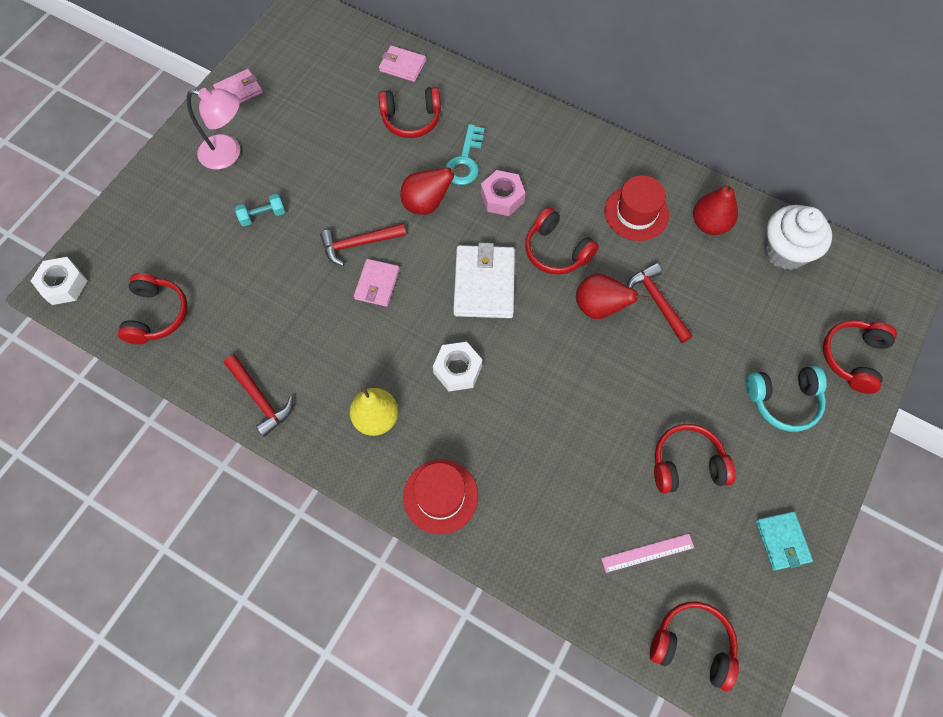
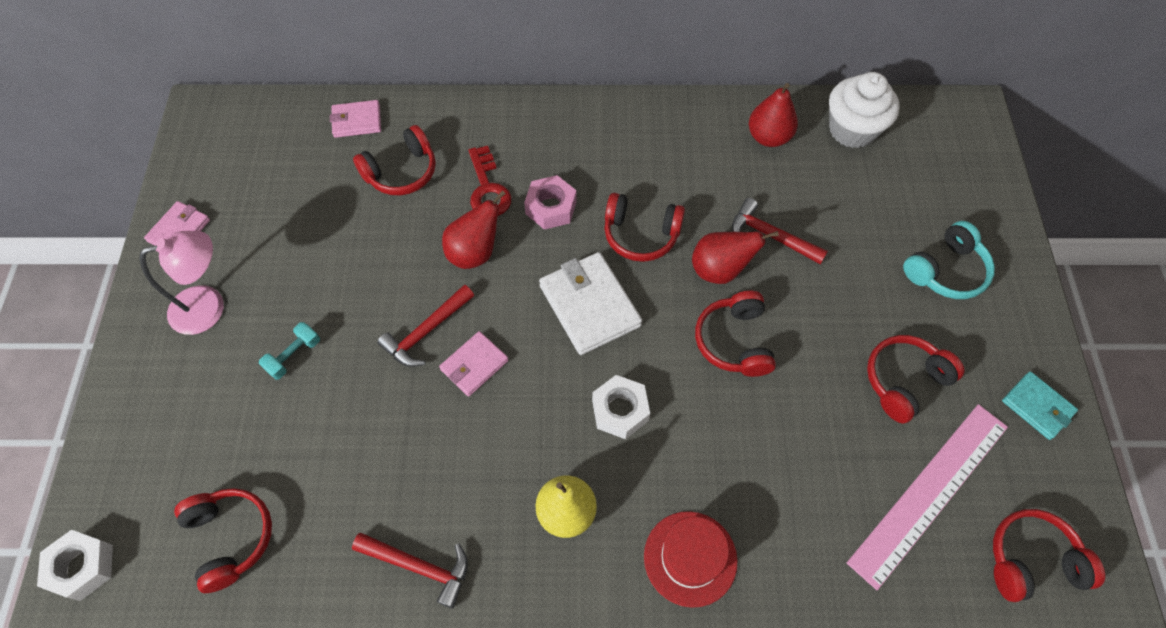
camera: 30 degrees left, 5 degrees down
pink wallet [354,259,400,307] -> pink wallet turned 60 degrees clockwise [439,331,509,397]
turquoise key [445,124,485,185] -> red key [468,146,511,216]
pink ruler [601,534,694,573] -> pink ruler [847,404,1008,590], size x2.10
red hat [605,175,669,241] -> none
red headphones [823,320,897,394] -> red headphones moved to [695,291,776,377]

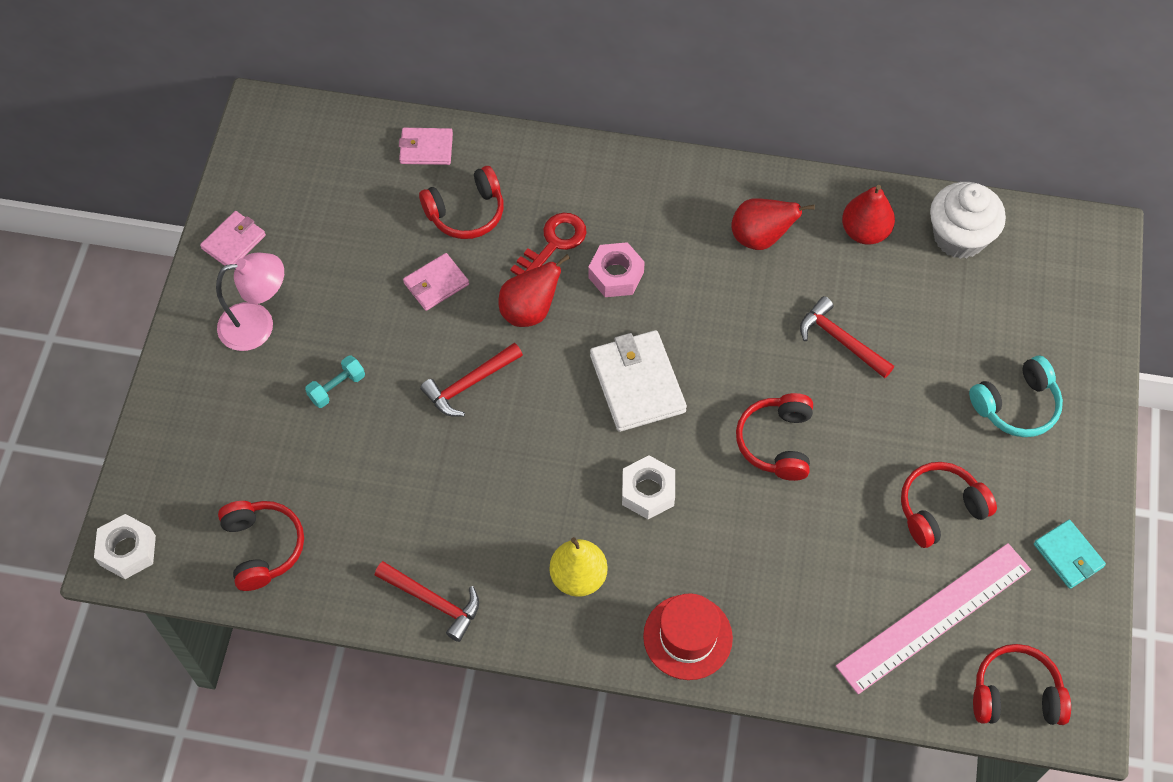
camera: 10 degrees right, 0 degrees up
pink wallet [439,331,509,397] -> pink wallet moved to [403,253,469,311]
red key [468,146,511,216] -> red key turned 135 degrees counterclockwise [510,213,587,275]
red headphones [604,193,685,262] -> none
red pear [692,231,779,284] -> red pear moved to [731,198,815,250]

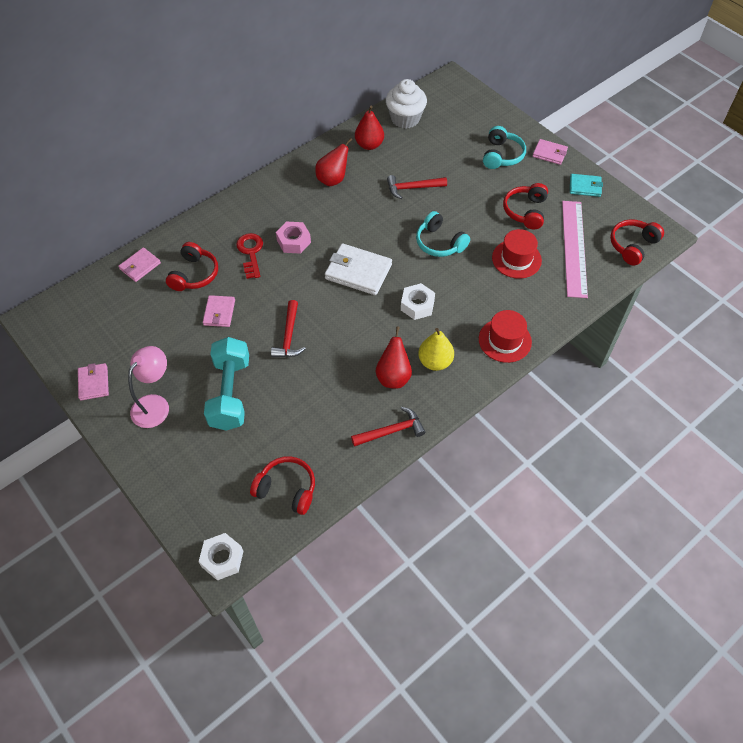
camera: 50 degrees left, 5 degrees down
turquoise dumbbell [305,355,365,408] -> turquoise dumbbell [204,337,249,431], size x2.25
red pear [498,254,570,327] -> red pear moved to [375,326,412,388]
red headphones [736,393,813,481] -> turquoise headphones [416,211,470,257]
none -> red hat [492,229,542,279]
none -> pink wallet [533,139,568,165]

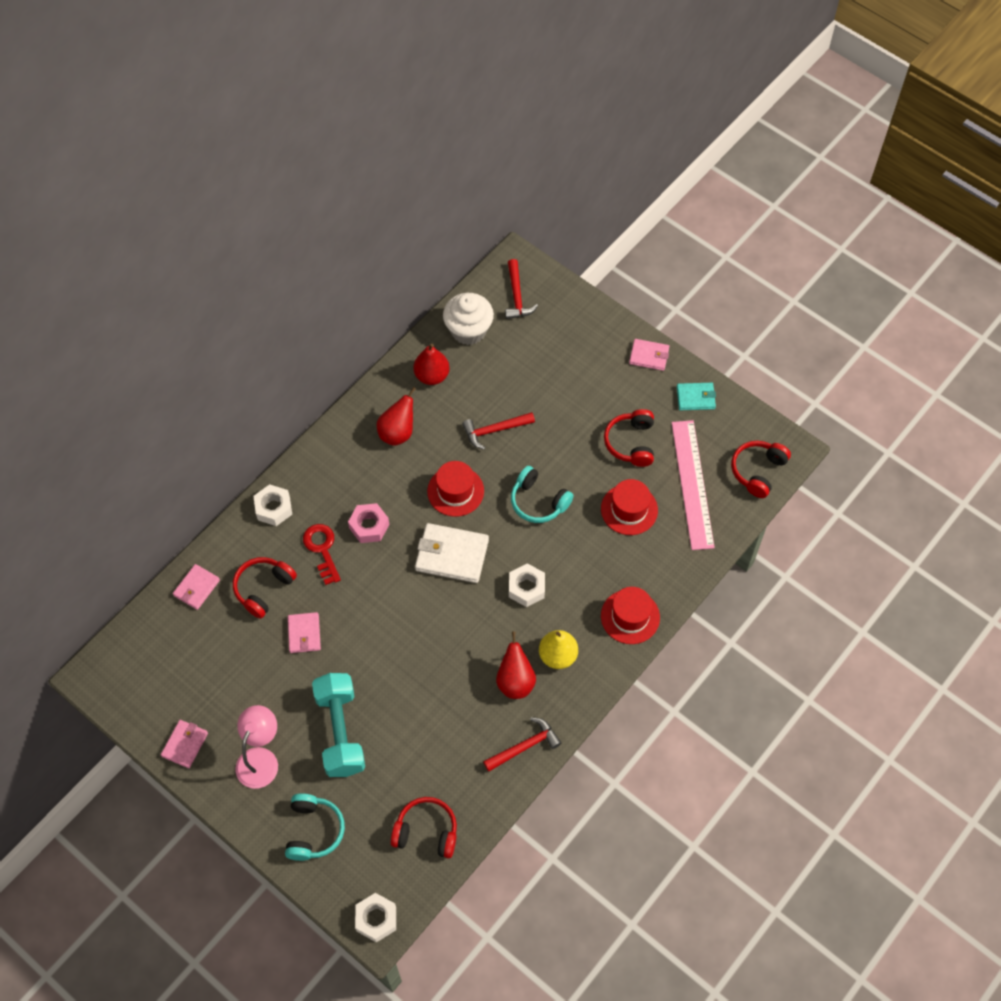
camera: 10 degrees left, 5 degrees up
pink wallet [78,363,109,401] -> pink wallet turned 45 degrees clockwise [161,720,208,768]
red headphones [166,242,218,291] -> red headphones turned 150 degrees counterclockwise [233,557,297,619]
red hammer [271,300,306,357] -> red hammer moved to [505,259,538,319]
turquoise headphones [483,126,526,169] -> turquoise headphones moved to [285,793,345,861]
none -> white nut [253,484,292,526]
none -> red hat [427,461,484,517]

